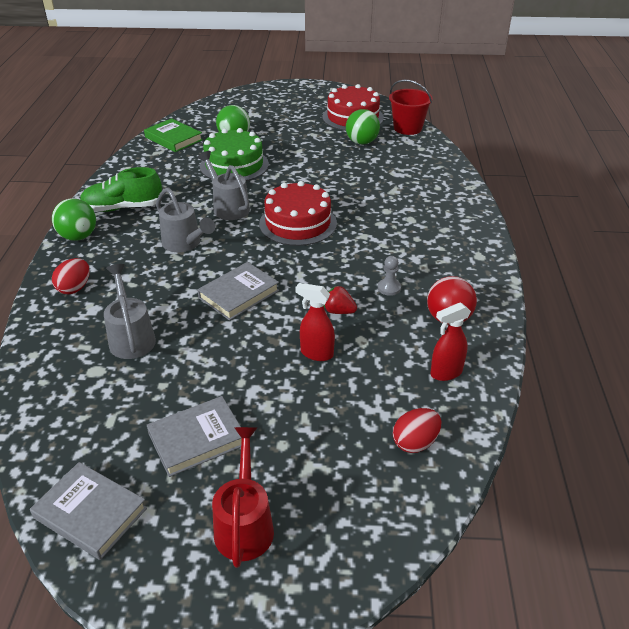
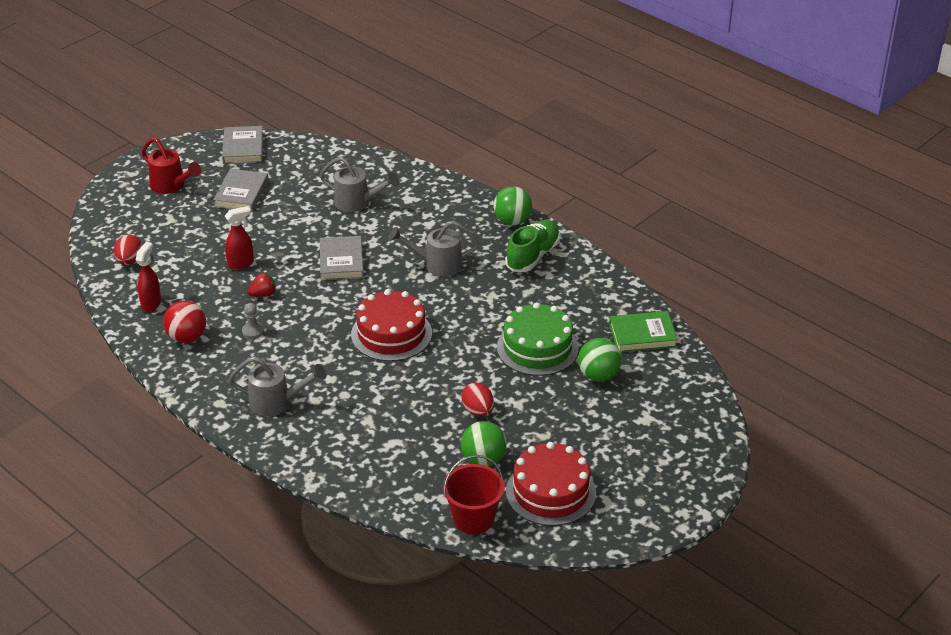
camera: 130 degrees right, 0 degrees up
grey book [30,462,147,560] -> grey book turned 75 degrees counterclockwise [222,126,263,164]
red egg [52,258,90,294] -> red egg moved to [461,382,494,416]
grey watering can [197,151,250,220] -> grey watering can moved to [228,357,327,417]

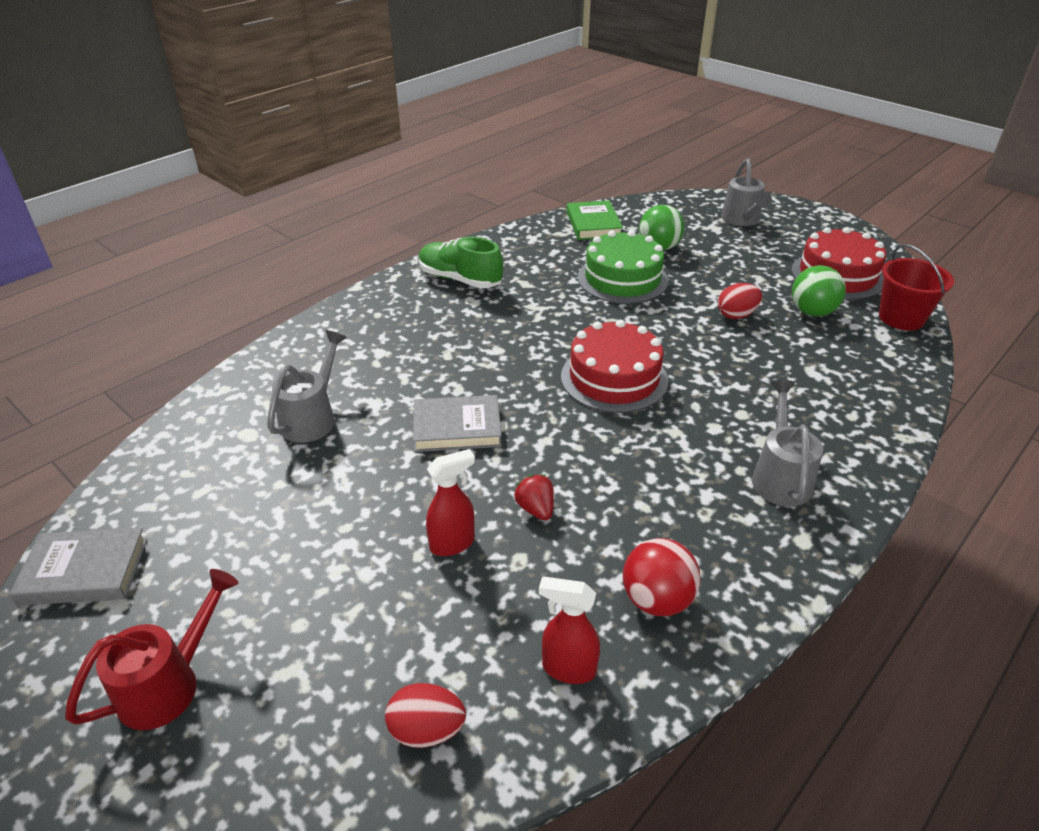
camera: 90 degrees left, 0 degrees up
grey book [213,169,269,212] -> none
red spray bottle [225,206,254,270] -> red spray bottle turned 90 degrees clockwise [426,449,475,556]
grey pawn [242,303,264,339] -> none
grey watering can [388,221,479,276] -> grey watering can moved to [721,158,772,226]
green ball [493,186,532,225] -> none

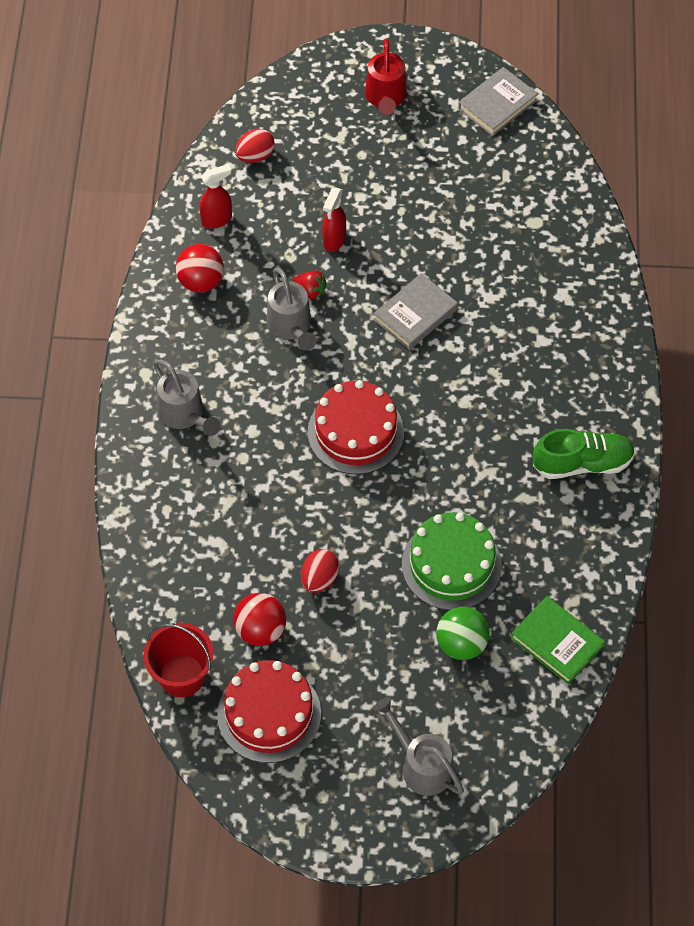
camera: 140 degrees right, 20 degrees up
grey watering can [267,330,347,443] -> grey watering can moved to [267,268,316,350]
green ball [792,265,846,316] -> red ball [233,593,286,646]

